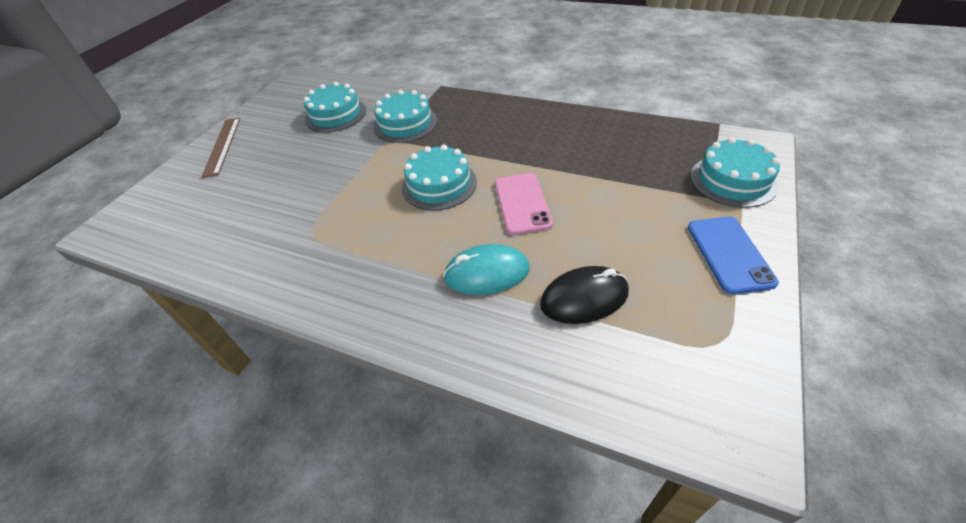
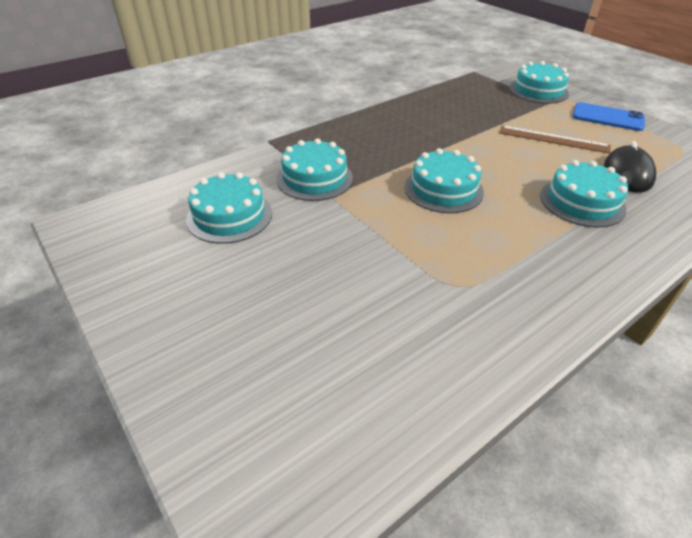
camera: 65 degrees left, 5 degrees down
brown ruler [201,118,240,178] -> brown ruler moved to [499,125,611,154]
turquoise mouse [443,244,530,295] -> turquoise cake [540,160,628,227]
pink phone [495,173,553,235] -> none

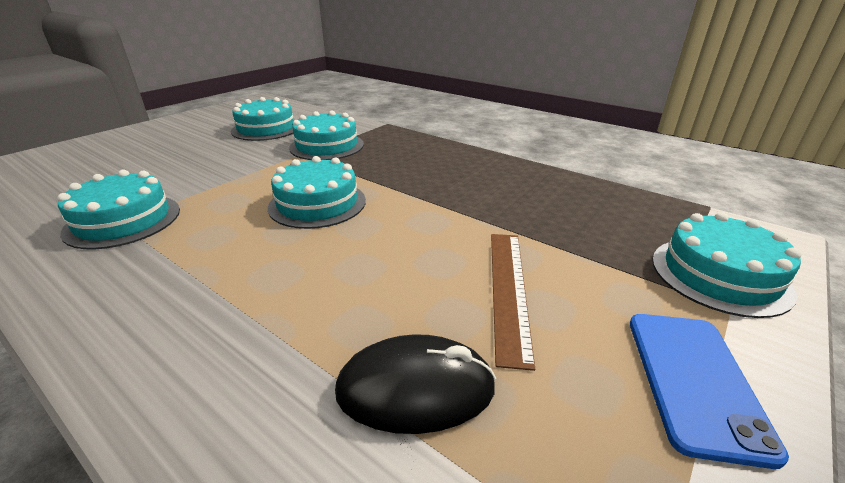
camera: 75 degrees right, 10 degrees down
turquoise cake [540,160,628,227] -> turquoise cake moved to [57,170,180,249]

